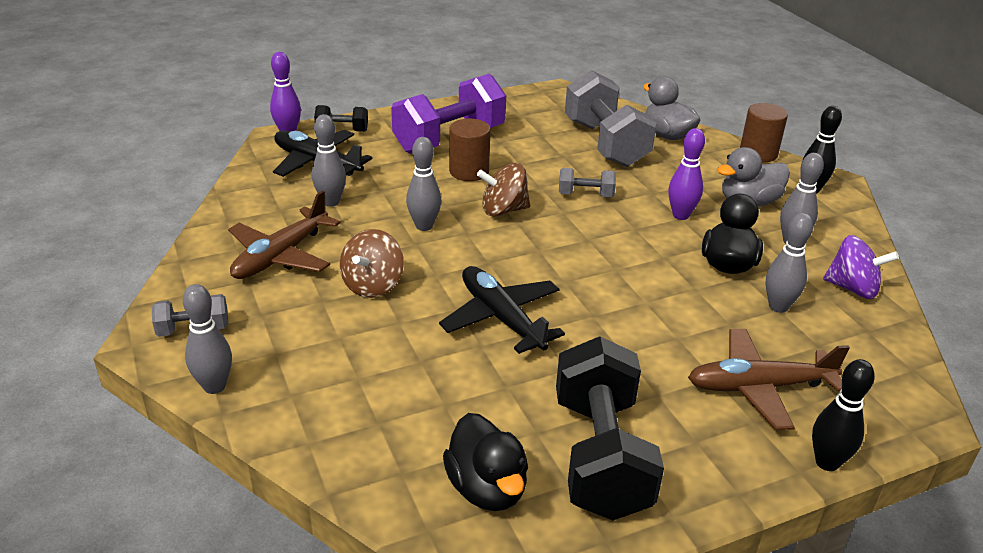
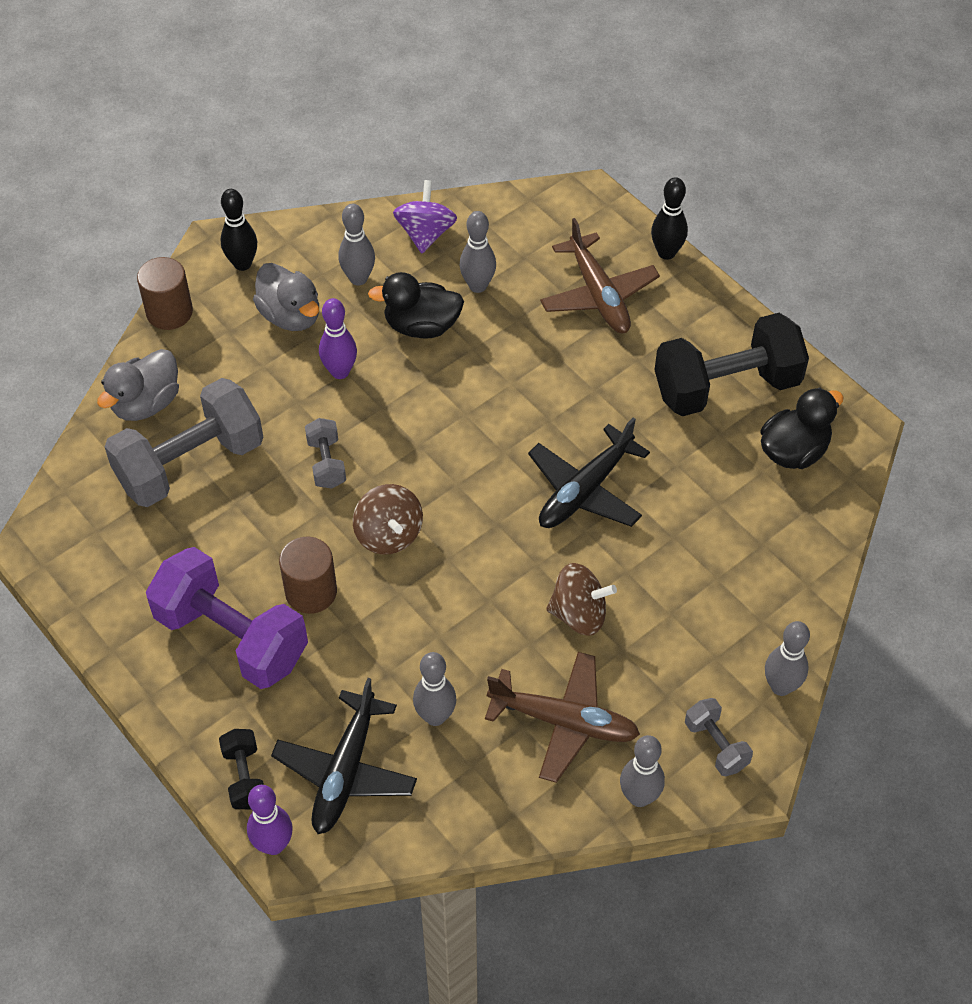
camera: 105 degrees left, 20 degrees up
grey bowling pin [406,137,441,231] -> grey bowling pin moved to [620,735,665,807]

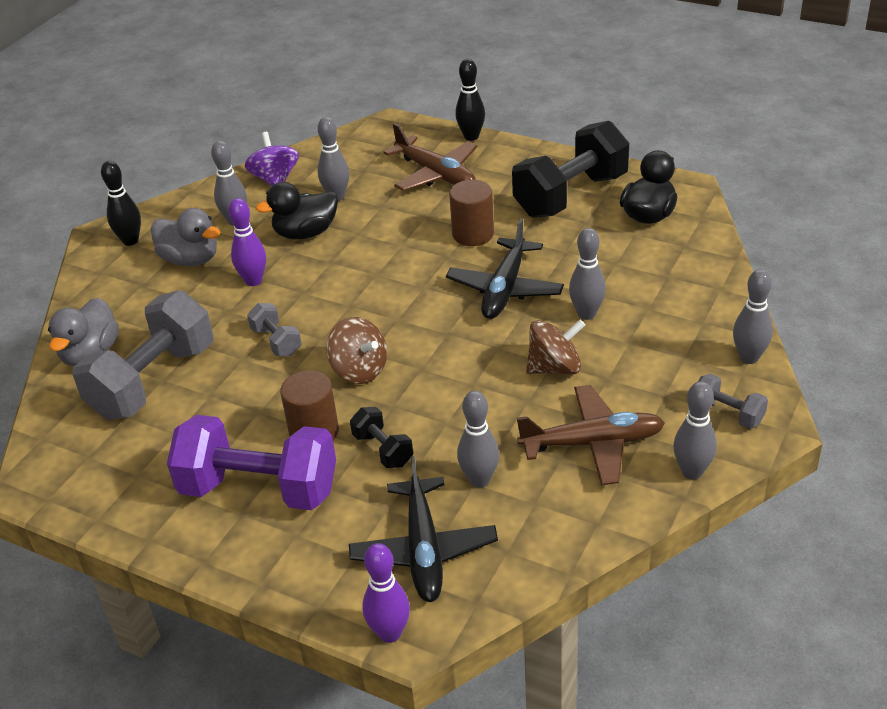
camera: 20 degrees left, 15 degrees down
brown cylinder [137,257,193,330] -> brown cylinder moved to [449,180,494,246]
black dumbbell [219,729,264,809] -> black dumbbell moved to [350,407,413,468]
none -> grey bowling pin [569,228,606,320]

